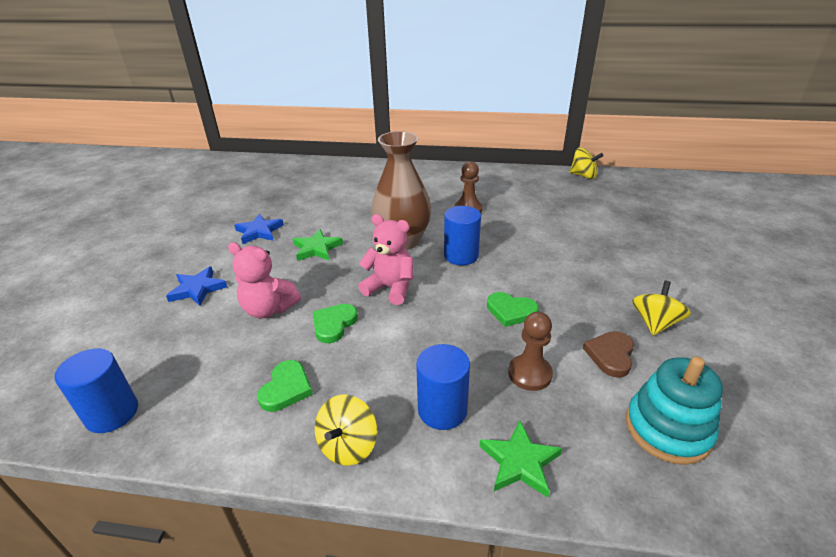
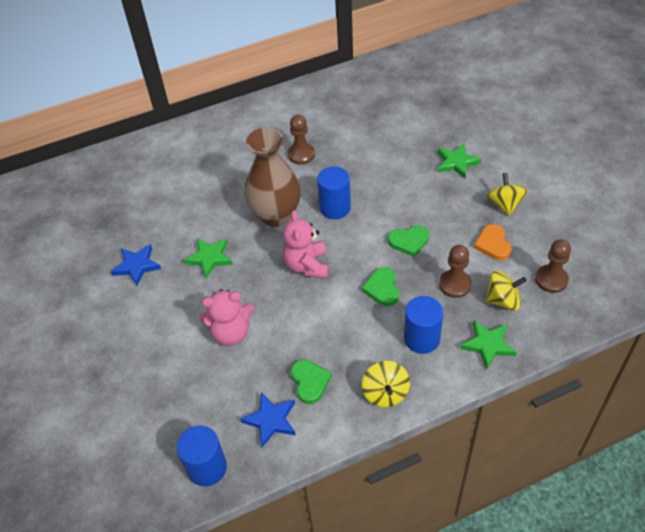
camera: 30 degrees left, 15 degrees up
blue star [166,266,227,306] -> blue star moved to [240,392,296,447]
green heart [313,304,358,343] -> green heart moved to [362,267,399,306]
pink teddy bear [358,214,413,305] -> pink teddy bear turned 90 degrees counterclockwise [283,210,329,278]
yellow spinning top [569,148,603,179] -> yellow spinning top moved to [485,270,527,310]
brown heart [583,331,634,378] -> orange heart [474,224,512,260]
turquoise stacking toy [626,356,723,465] -> brown pawn [535,239,571,293]
none -> green star [438,143,482,179]

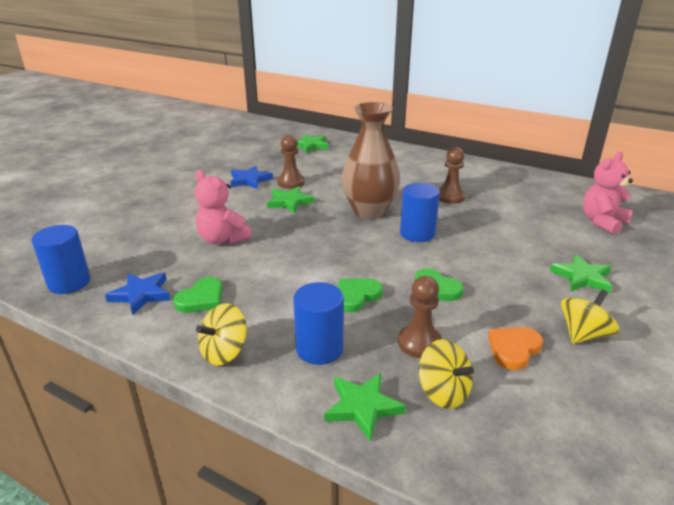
camera: 50 degrees right, 20 degrees down
pink teddy bear [283,210,329,278] -> pink teddy bear moved to [583,152,633,234]
brown pawn [535,239,571,293] -> brown pawn moved to [277,135,305,189]
none -> green star [296,134,328,153]

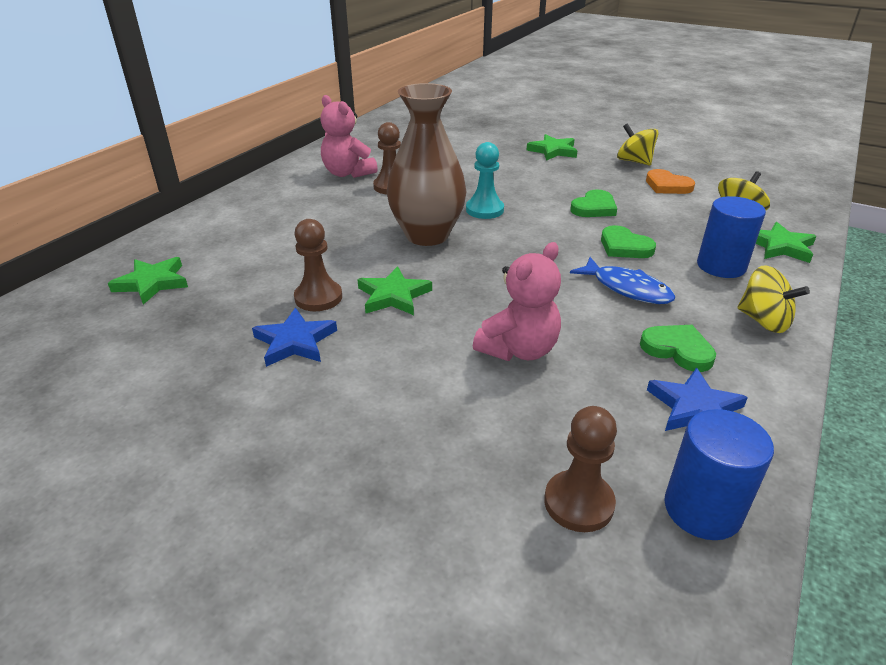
camera: 90 degrees left, 5 degrees up
brown pawn [398,276,442,358] -> brown pawn moved to [544,406,617,532]
blue cylinder [400,183,440,242] -> turquoise pawn [466,142,504,219]
pink teddy bear [583,152,633,234] -> pink teddy bear moved to [321,95,378,178]
none -> blue fish [570,257,675,304]

